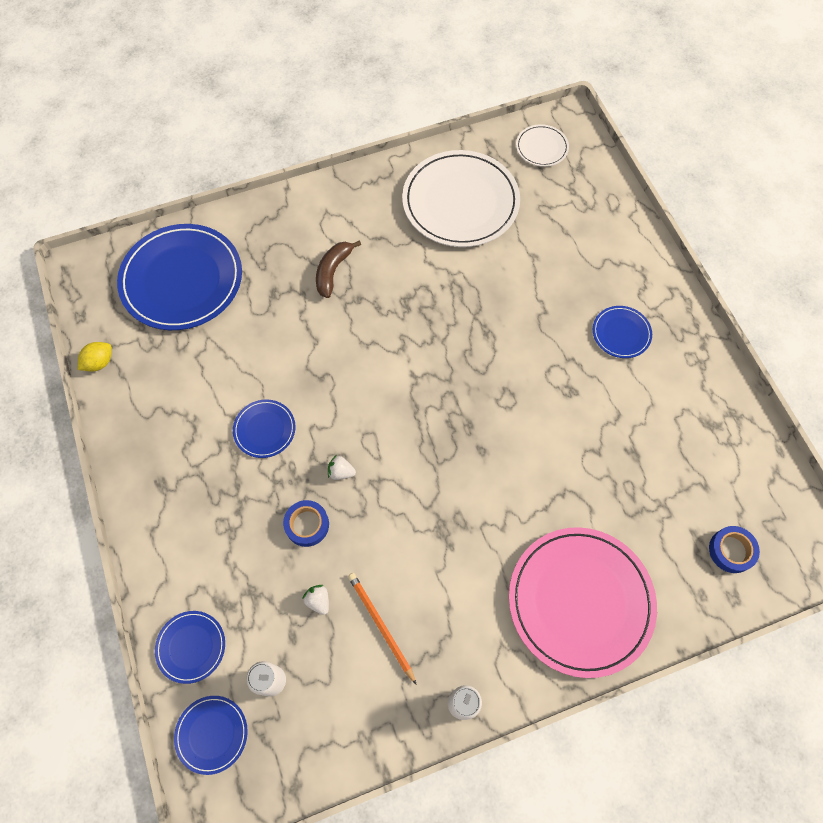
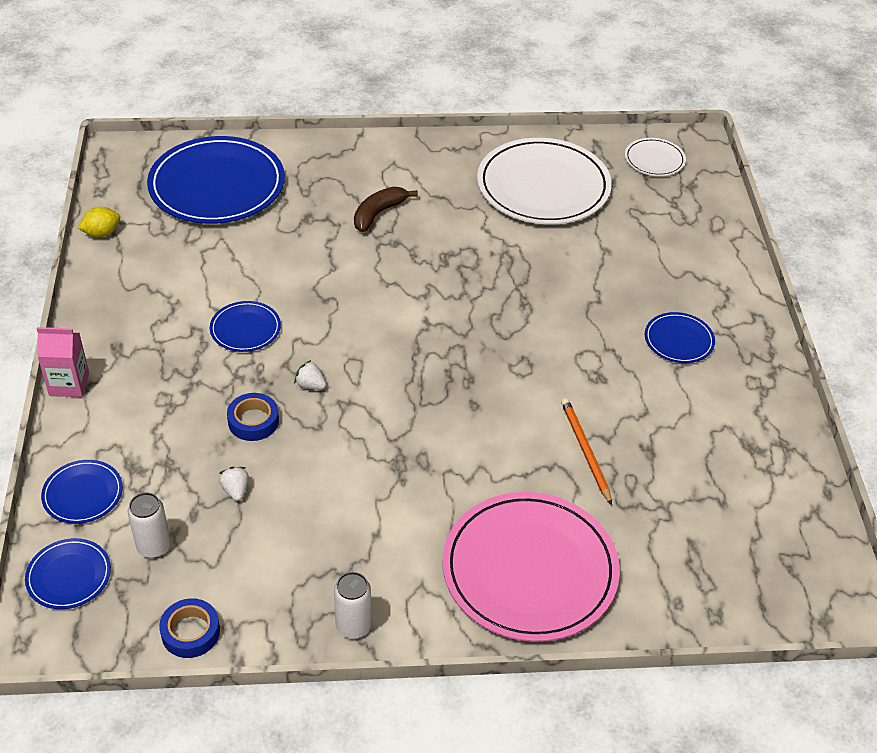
camera: 15 degrees right, 20 degrees down
orange pencil [348,573,417,685] -> orange pencil moved to [561,398,612,505]
blue tape [709,526,760,573] -> blue tape moved to [159,598,220,658]
none -> pink carton [37,327,89,397]

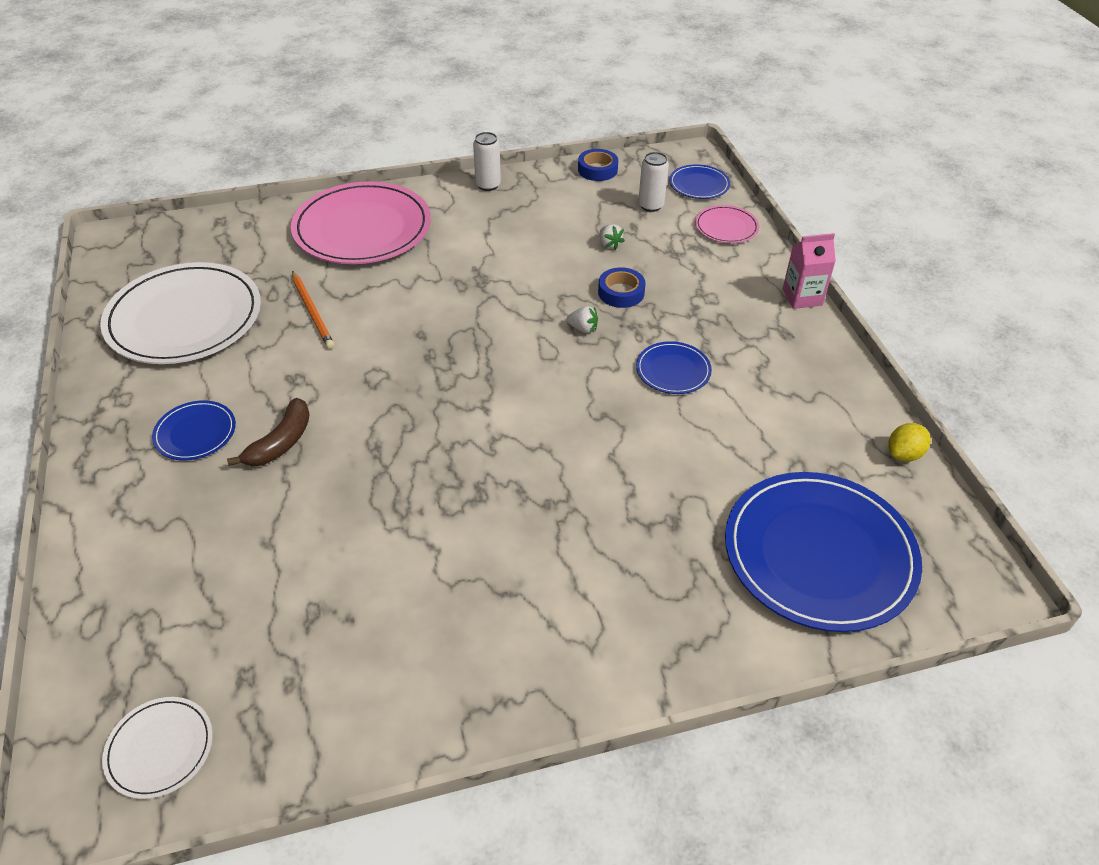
camera: 170 degrees right, 0 degrees up
blue plate [41,460,123,524] -> pink plate [695,205,760,243]
brown banana [354,187,418,232] -> brown banana moved to [227,398,310,466]
white plate [477,138,612,225] -> white plate moved to [100,262,261,364]

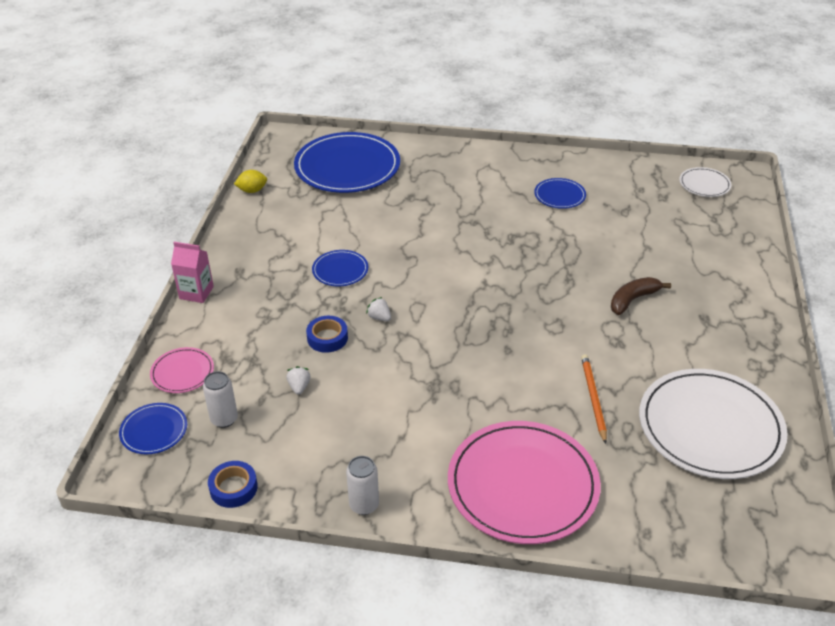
camera: 155 degrees left, 5 degrees down
blue plate [152,400,236,460] -> blue plate moved to [534,178,586,209]

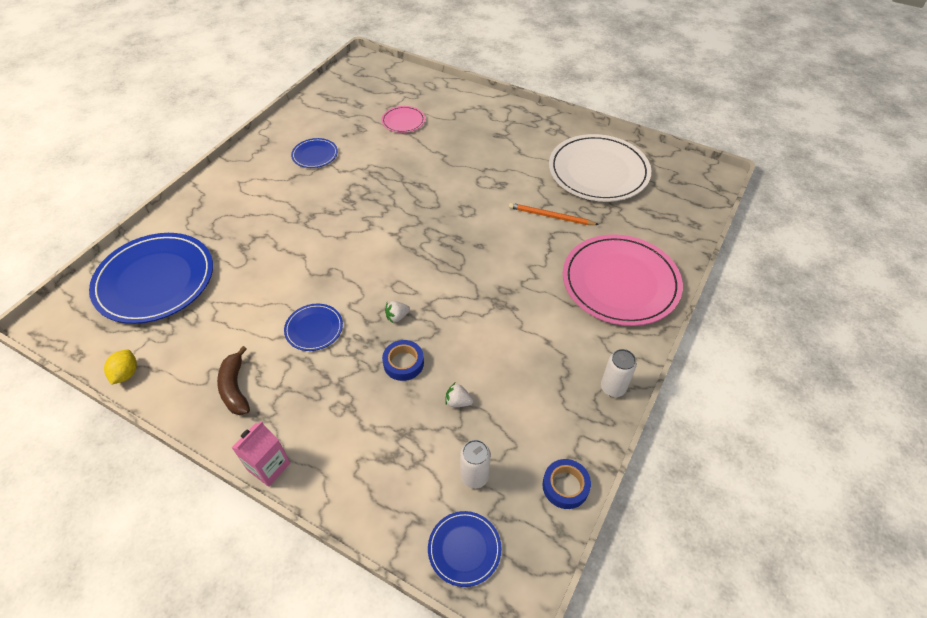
camera: 70 degrees left, 10 degrees up
pink plate [150,347,214,393] -> pink plate moved to [381,106,425,133]
brown banana [611,277,671,315] -> brown banana moved to [217,346,250,415]
white plate [679,167,732,197] -> none

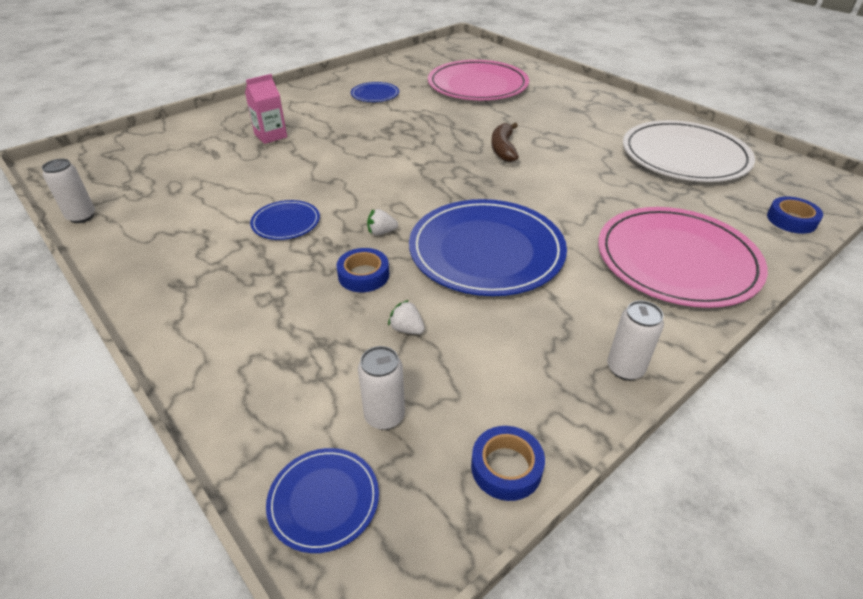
camera: 20 degrees right, 10 degrees down
blue plate [89,233,213,324] -> blue plate moved to [409,199,567,296]
yellow lemon [104,350,137,385] -> white can [42,159,95,223]
brown banana [217,346,250,415] -> brown banana moved to [491,123,519,162]
pink carton [231,421,291,487] -> pink carton moved to [245,74,287,144]
pink plate [381,106,425,133] -> pink plate [428,60,529,100], size x2.14
orange pencil [509,203,599,225] -> none
none -> blue tape [767,196,823,234]

